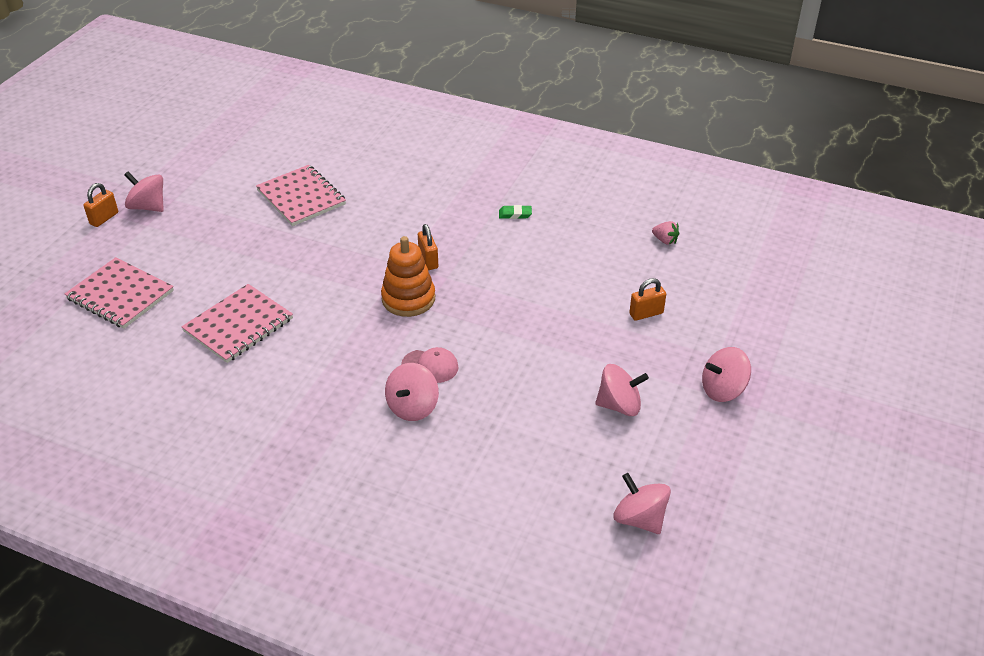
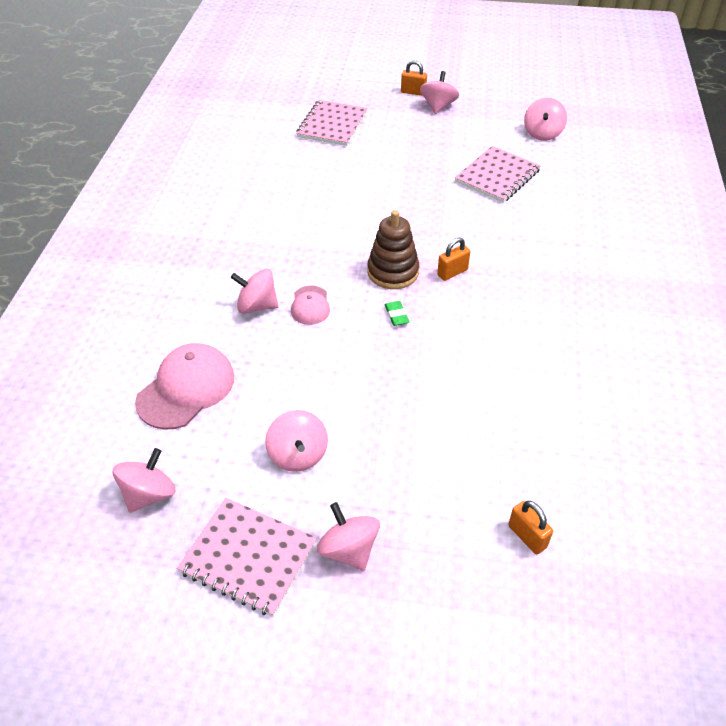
camera: 75 degrees right, 5 degrees up
pink notebook [181,284,293,363] -> pink notebook moved to [177,498,317,617]
orange stacking toy [381,236,435,317] -> brown stacking toy [367,210,419,289]
green eraser [499,205,532,219] -> green eraser moved to [385,301,410,326]
orange padlock [629,278,666,321] -> orange padlock moved to [508,501,553,554]
pink strawberry [652,221,680,244] -> none
none -> pink cap [135,343,235,430]
none -> pink spinning top [524,98,567,141]

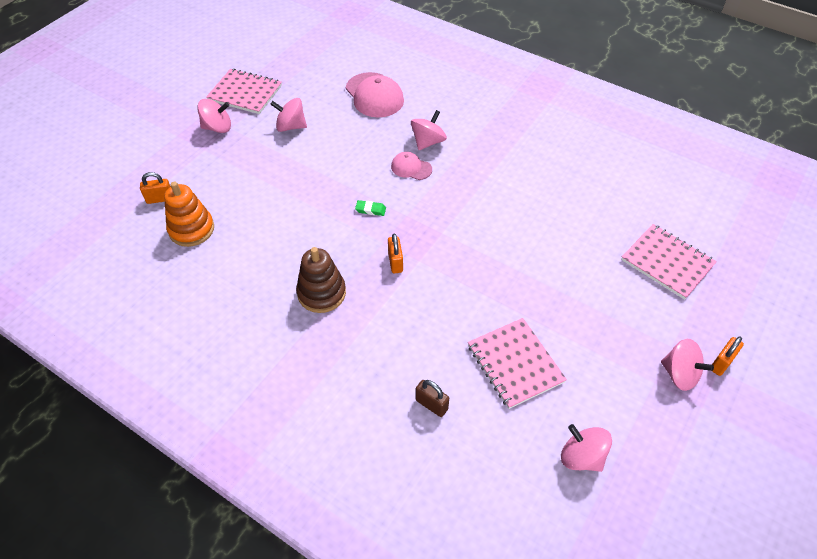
camera: 115 degrees right, 5 degrees up
pink spinning top [113,448,175,513] -> none
pink notebook [177,498,317,617] -> pink notebook turned 60 degrees clockwise [206,69,282,114]
brown stacking toy [367,210,419,289] -> brown stacking toy moved to [296,247,346,313]
none -> orange stacking toy [164,182,214,247]
none -> brown padlock [415,380,449,417]

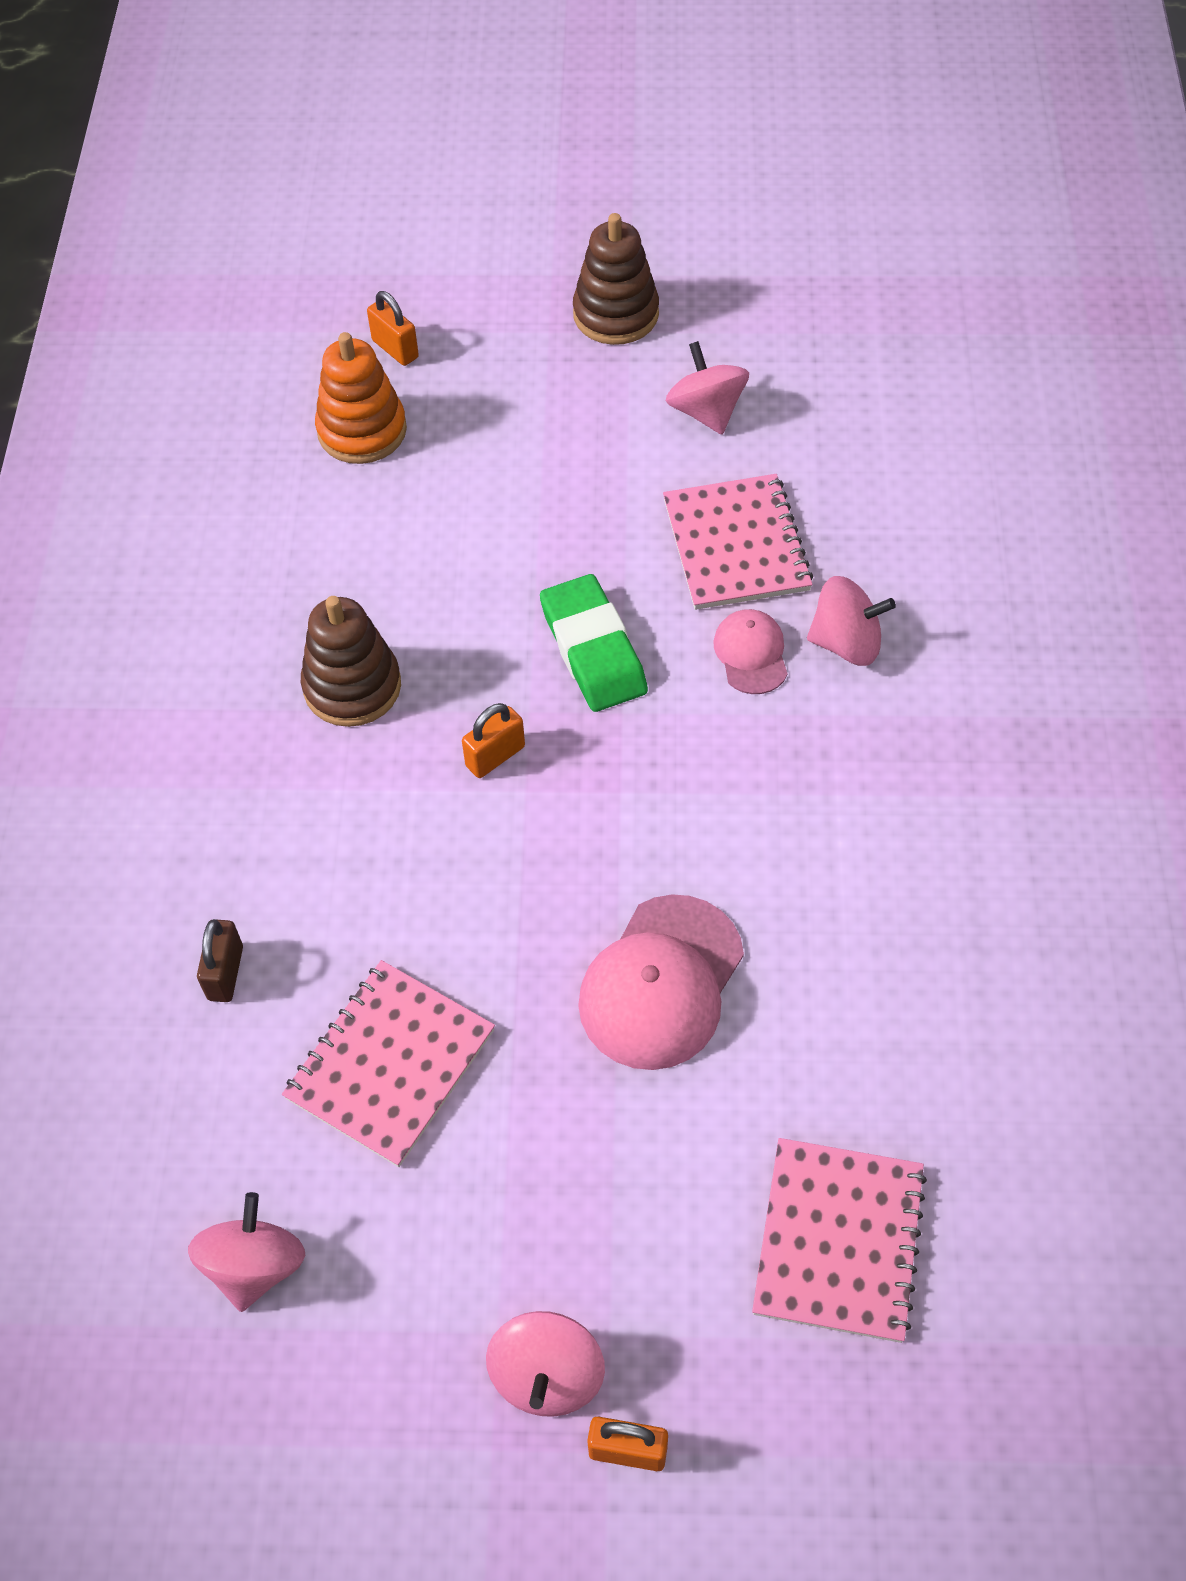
camera: 60 degrees right, 5 degrees up
pink spinning top [197,99,231,133] -> brown stacking toy [573,213,659,345]
pink notebook [206,69,282,114] -> pink notebook moved to [663,474,813,610]
pink cap [346,72,404,117] -> pink cap moved to [578,894,744,1070]
green eraser [355,200,386,216] -> green eraser [540,574,648,712], size x2.21

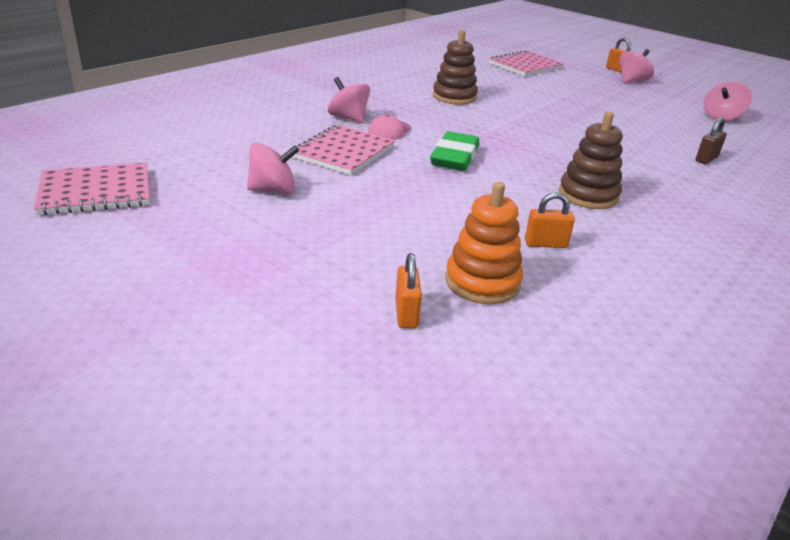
camera: 145 degrees left, 25 degrees down
pink notebook [282,960,495,1167] -> pink notebook moved to [34,163,150,215]
orange padlock [462,703,525,778] -> orange padlock moved to [525,192,575,248]
brown stacking toy [573,213,659,345] -> brown stacking toy moved to [433,30,478,105]
pink cap [578,894,744,1070] -> none
pink spinning top [666,341,749,434] -> pink spinning top turned 120 degrees counterclockwise [247,143,299,194]

